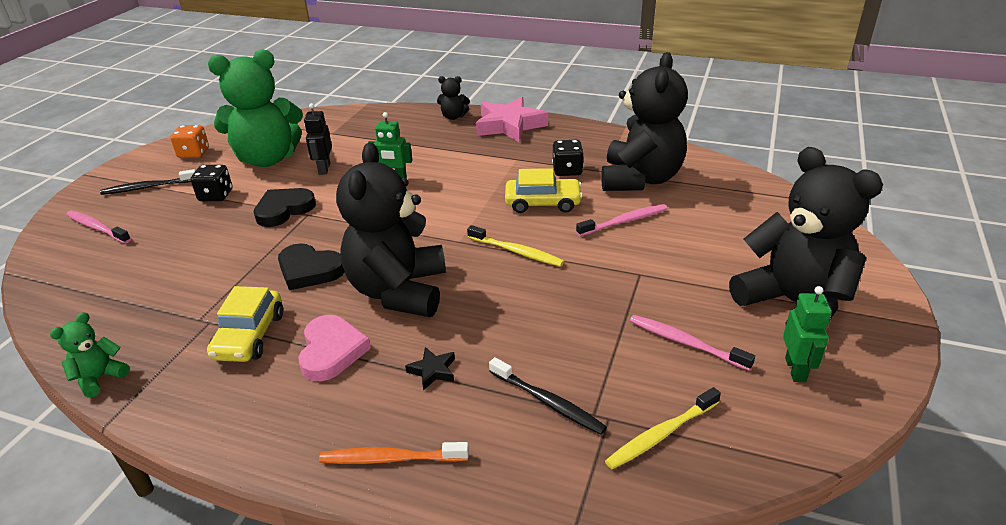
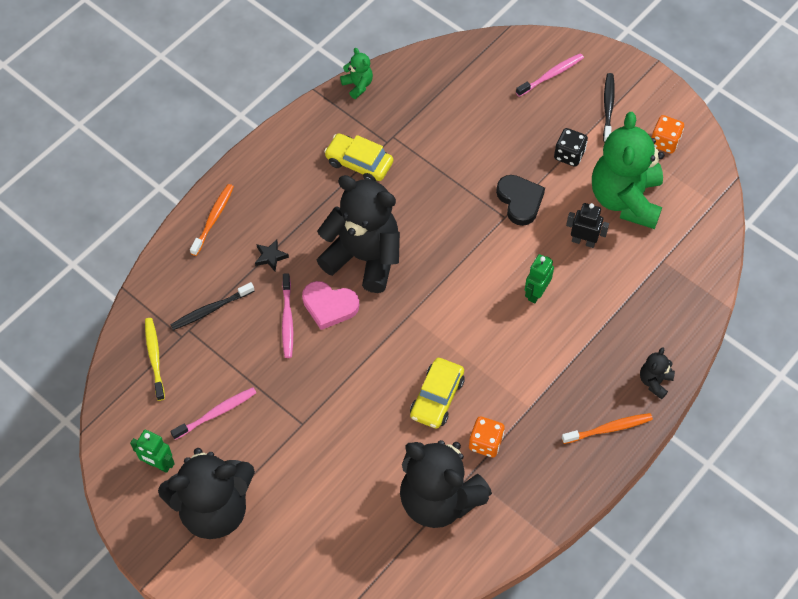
camera: 110 degrees right, 25 degrees up
black heart [278,243,345,290] -> none
pink heart [298,315,371,381] -> pink heart moved to [302,281,359,330]
yellow toothbrush [467,225,564,267] -> none
pink star [476,97,548,143] -> orange toothbrush [562,413,653,444]
black dice [552,140,584,176] -> orange dice [469,417,505,458]
pink toothbrush [576,204,667,236] -> pink toothbrush moved to [282,273,293,358]

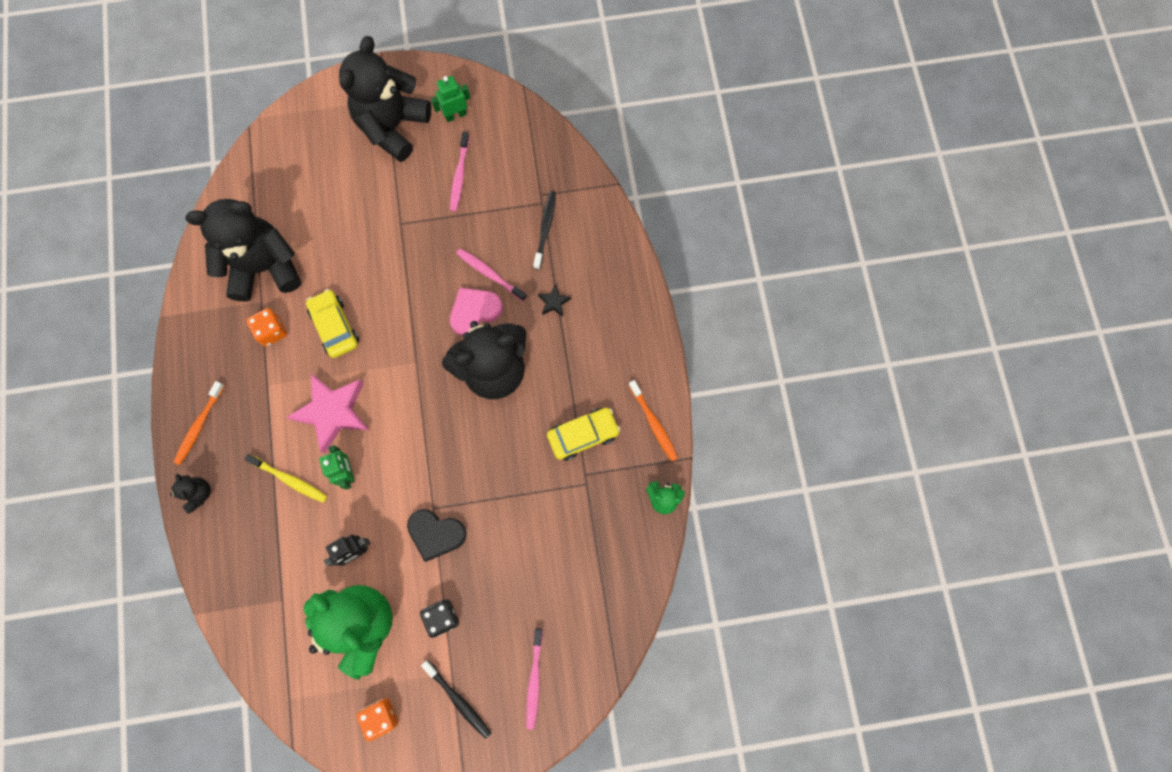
camera: 130 degrees right, 15 degrees up
yellow toothbrush [145,318,165,401] -> yellow toothbrush moved to [244,454,327,503]
orange toothbrush [190,184,234,256] -> orange toothbrush moved to [629,380,678,461]
none -> pink star [286,374,369,454]

